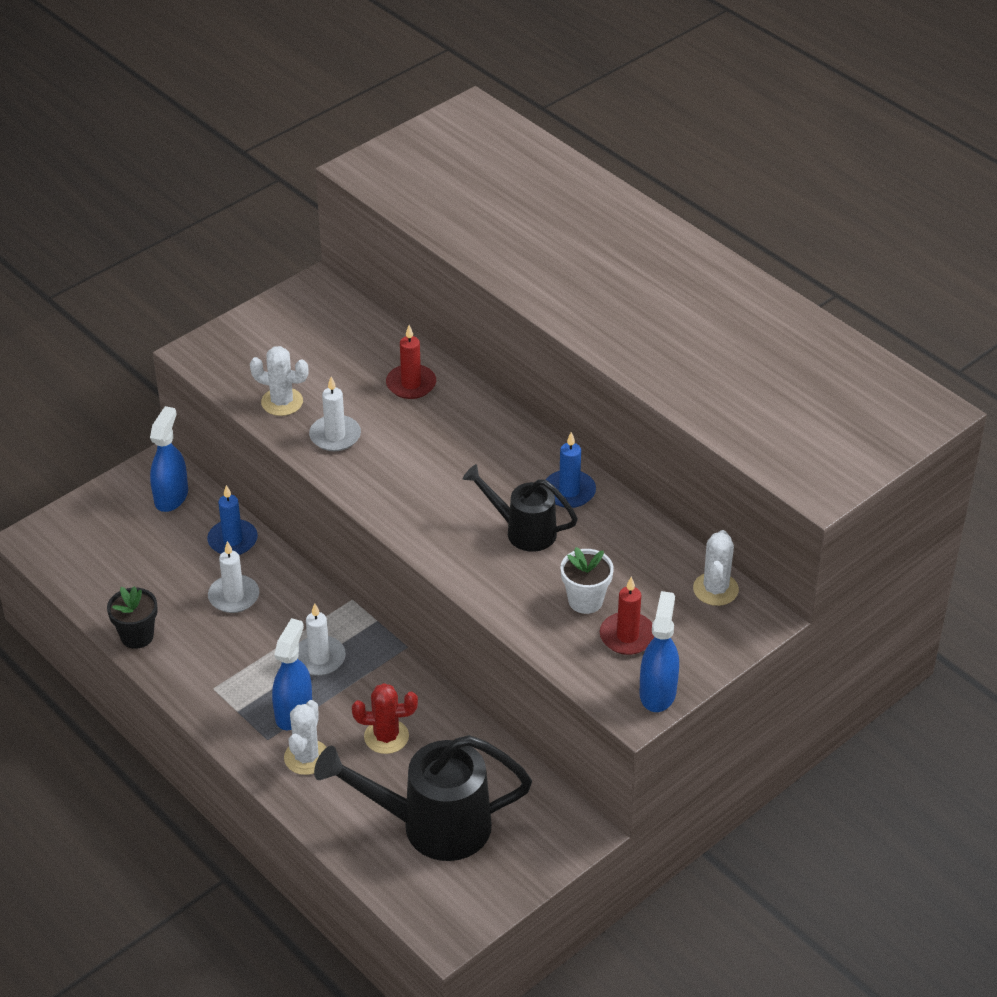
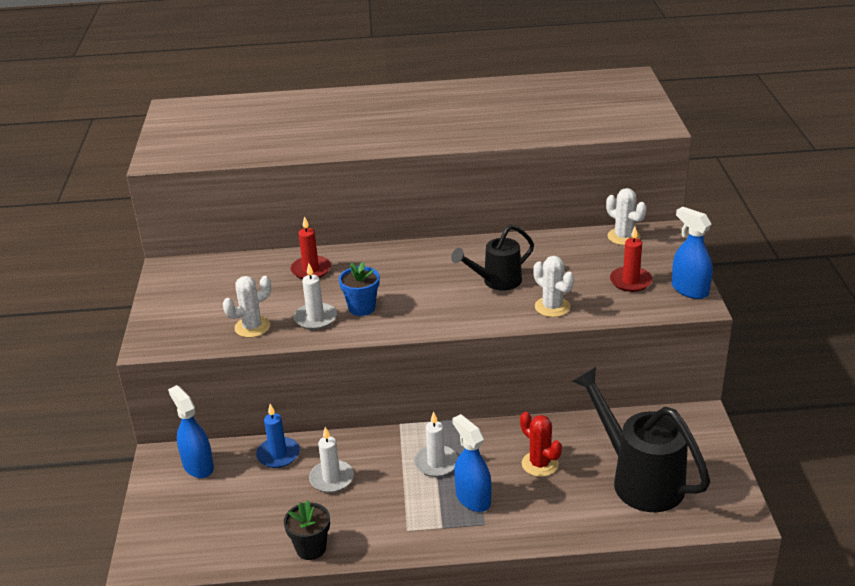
camera: 50 degrees left, 10 degrees down
white cactus [284,700,327,775] -> white cactus moved to [533,256,574,317]
black watering can [314,735,532,861] -> black watering can turned 105 degrees clockwise [571,367,710,512]
red cactus [352,683,418,754] -> red cactus turned 75 degrees counterclockwise [520,412,562,477]
blue candle [546,432,596,508] -> none
white flower pot [561,547,614,614] -> none
none -> blue flower pot [339,262,380,316]

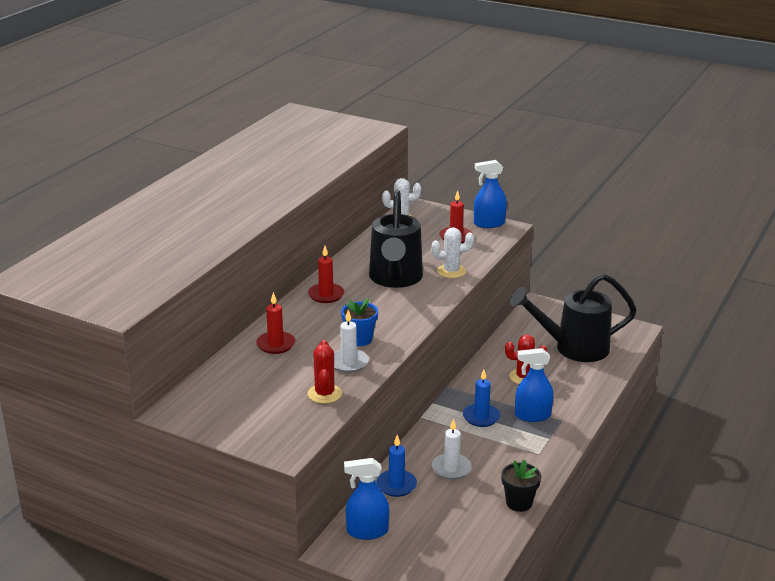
camera: 60 degrees left, 5 degrees down
white cactus [223,276,271,338] -> red cactus [308,340,342,404]
white candle [414,411,458,477] -> blue candle [463,370,500,427]
black watering can [451,225,534,291] -> black watering can [369,190,423,288], size x1.67
none -> red candle [308,246,344,303]

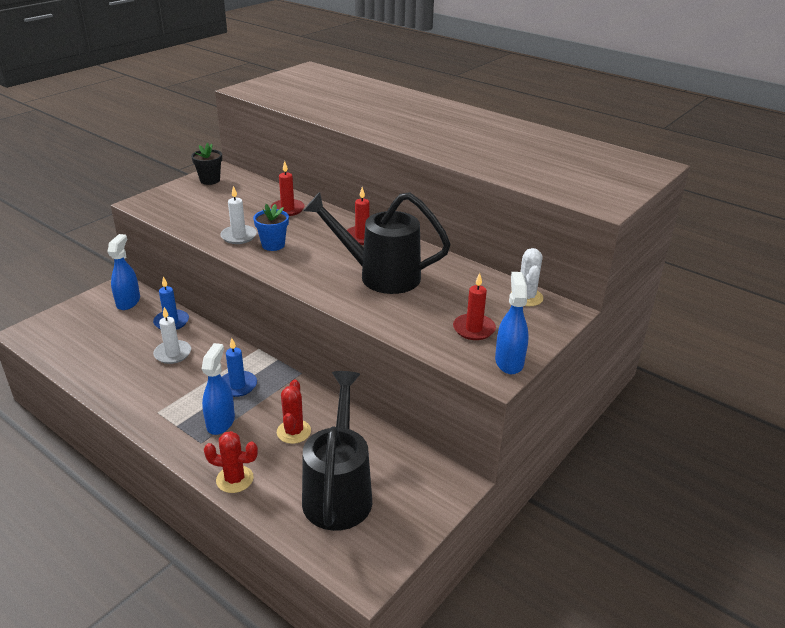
camera: 100 degrees right, 5 degrees up
red cactus [308,340,342,404] -> red cactus moved to [204,431,258,493]
white cactus [431,227,474,278] -> none
black flower pot [501,459,541,512] -> black flower pot moved to [191,143,222,185]

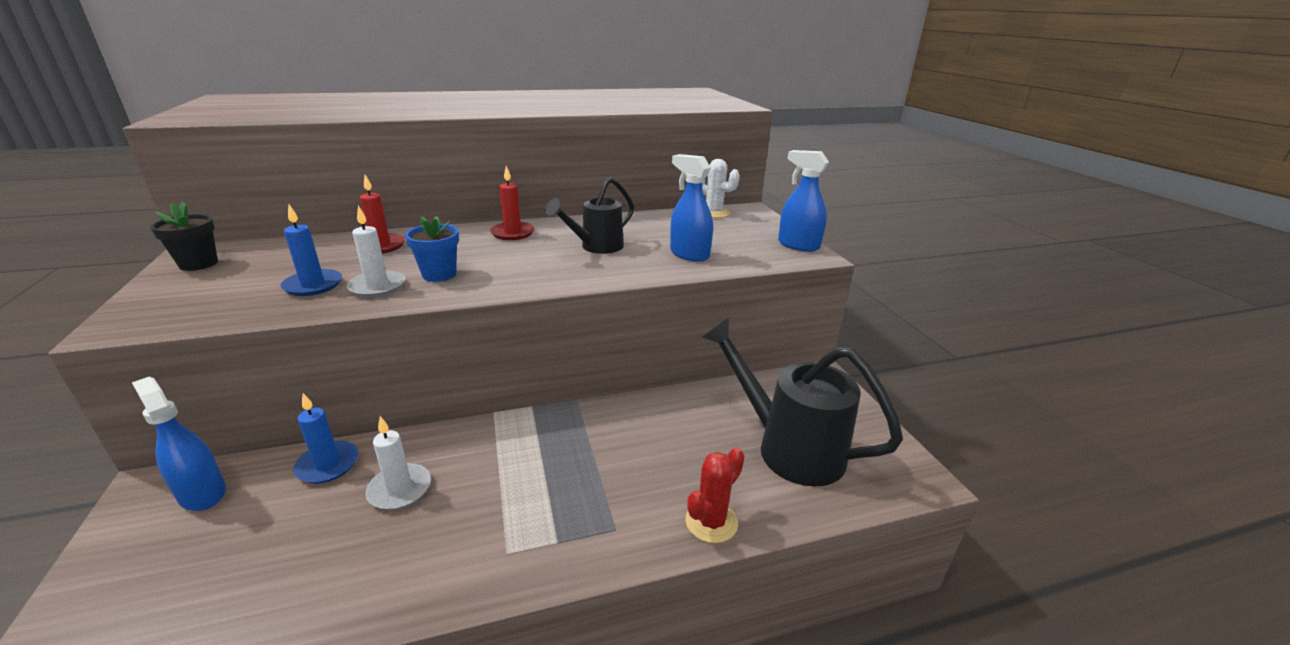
camera: 55 degrees left, 5 degrees down
blue spray bottle [202,343,235,435] -> blue spray bottle moved to [670,154,713,262]
blue candle [222,338,257,397] -> blue candle moved to [280,204,342,296]
red cactus [277,379,311,444] -> none
black watering can [303,192,451,294] -> black watering can [546,178,634,254], size x0.60
red candle [453,273,496,340] -> none

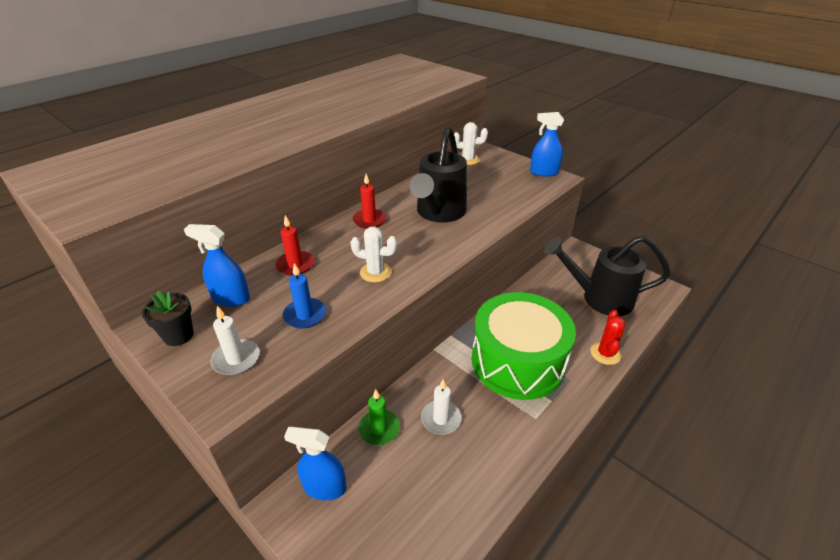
camera: 30 degrees left, 10 degrees up
blue candle [293,393,358,484] -> green candle [358,389,400,445]
white candle [346,205,406,298] -> white candle moved to [210,306,260,375]
blue flower pot [405,216,459,282] -> white cactus [350,227,397,282]
black watering can [546,178,634,254] -> black watering can [410,127,467,222], size x1.67
blue spray bottle [670,154,713,262] -> blue spray bottle moved to [184,224,250,307]
none -> green drum [471,292,576,400]

